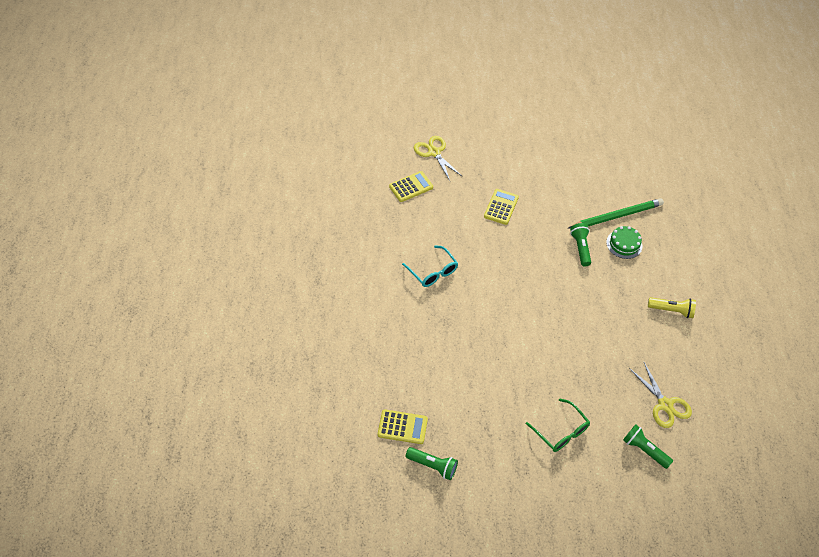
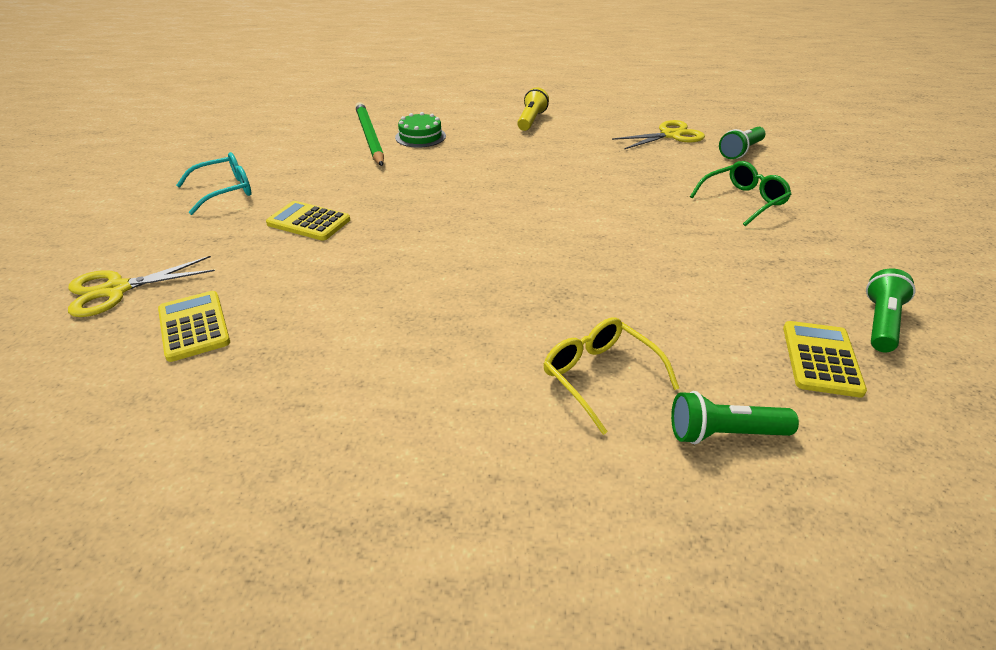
camera: 85 degrees left, 15 degrees down
turquoise glasses [402,245,458,287] -> turquoise glasses moved to [176,152,252,215]
green flashlight [570,223,591,267] -> green flashlight moved to [671,391,799,444]
none -> yellow glasses [544,317,679,435]

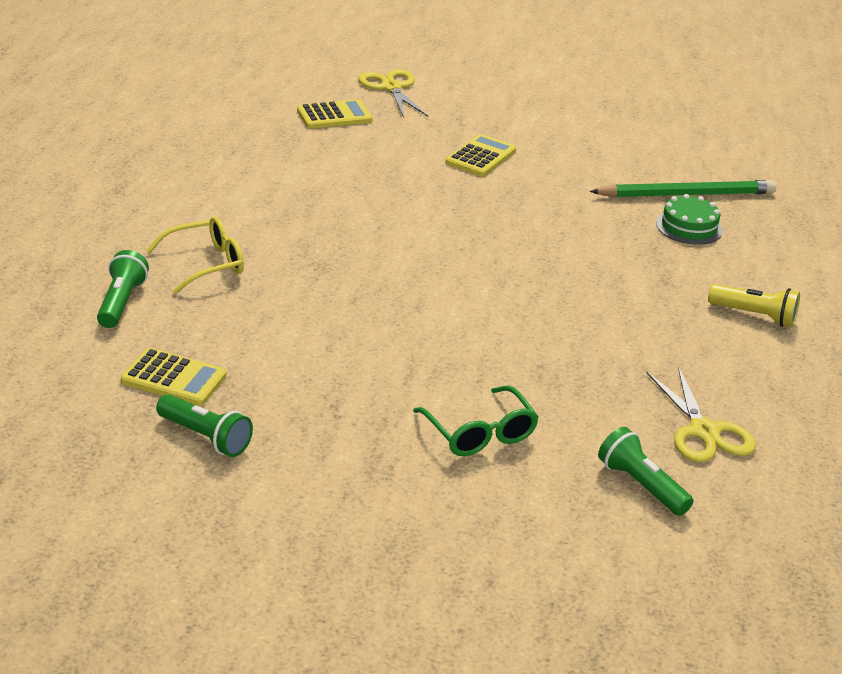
camera: 95 degrees right, 5 degrees down
turquoise glasses [176,152,252,215] -> none

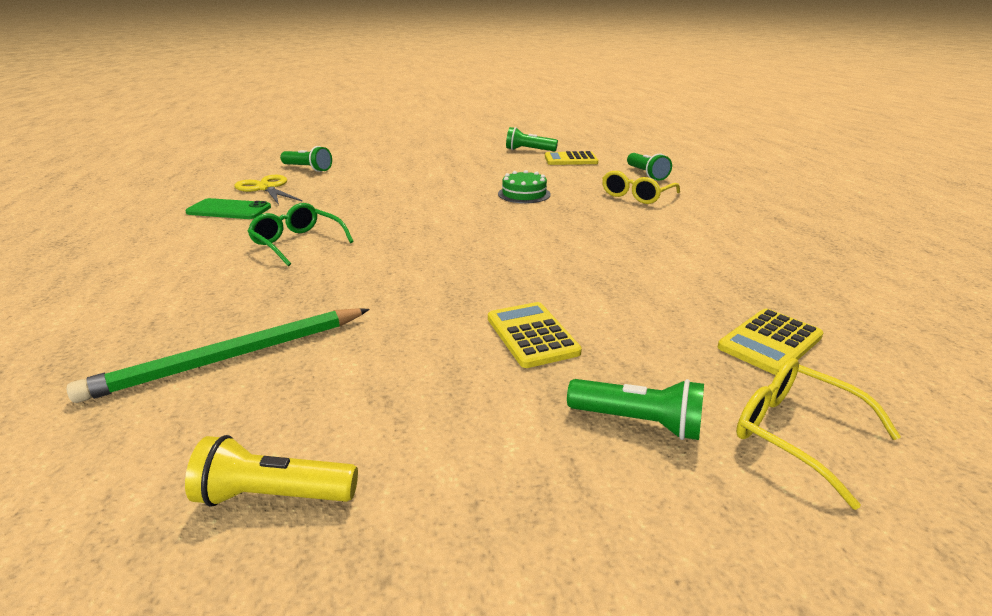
camera: 160 degrees right, 5 degrees down
yellow scissors [358,69,428,118] -> yellow glasses [736,358,901,510]
green glasses [413,385,539,456] -> green glasses moved to [247,203,354,266]
yellow calculator [446,134,516,176] -> yellow calculator turned 150 degrees clockwise [488,302,582,368]
green cake [656,194,723,245] -> green cake moved to [498,170,551,203]
yellow flashlight [708,284,800,327] -> yellow flashlight moved to [185,435,358,507]
none -> green phone [185,198,271,219]
none -> green flashlight [567,379,704,440]

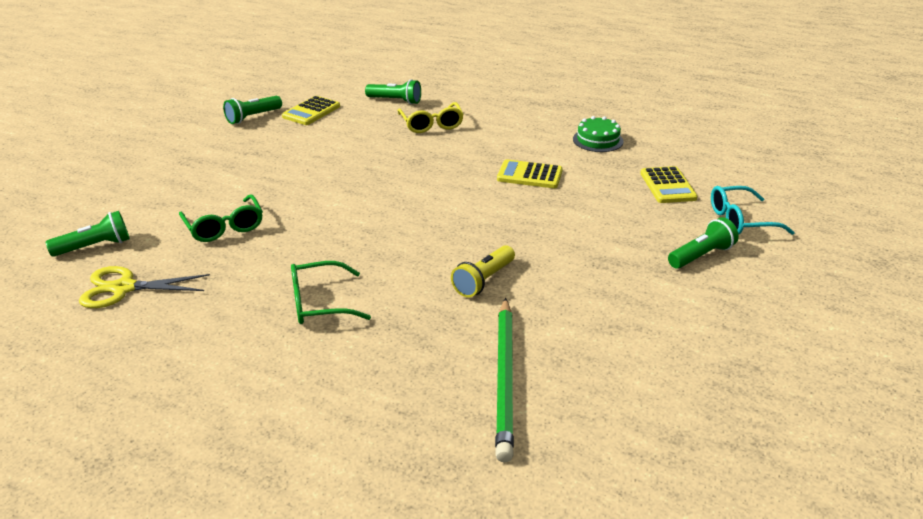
camera: 55 degrees left, 5 degrees up
green phone [185,198,271,219] -> none
yellow flashlight [185,435,358,507] -> yellow flashlight moved to [451,245,515,298]
yellow calculator [488,302,582,368] -> yellow calculator moved to [497,159,563,188]
green cake [498,170,551,203] -> green cake moved to [573,116,623,152]
yellow glasses [736,358,901,510] -> turquoise glasses [711,186,795,235]
none -> green glasses [179,194,263,242]

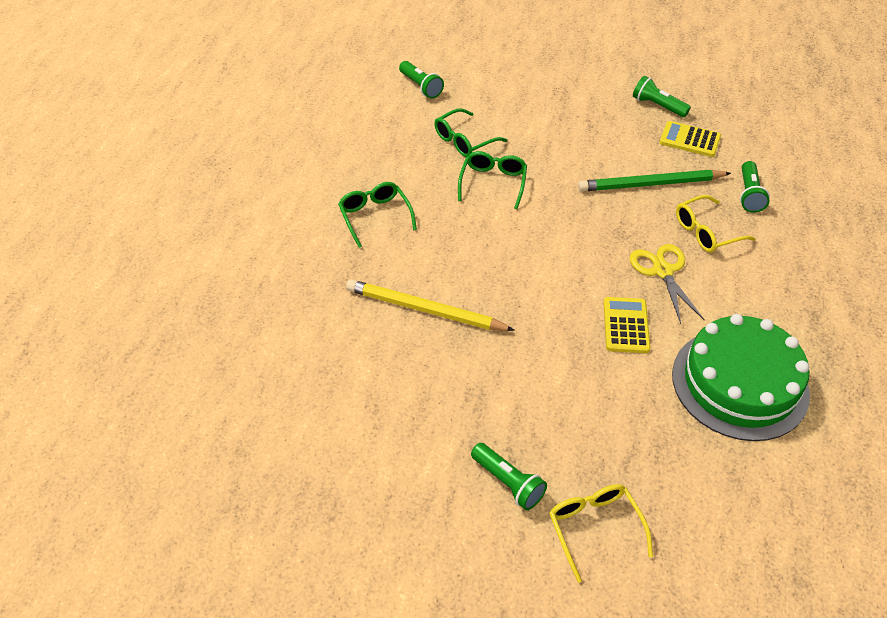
camera: 80 degrees right, 15 degrees up
yellow scissors [79,266,210,308] -> yellow scissors moved to [630,244,705,324]
yellow flashlight [451,245,515,298] -> yellow pencil [346,279,515,331]
green pencil [495,298,514,462] -> green pencil moved to [578,170,731,192]
green cake [573,116,623,152] -> green cake [672,314,810,441], size x2.14
yellow calculator [640,166,697,203] -> none
turquoise glasses [711,186,795,235] -> yellow glasses [549,484,653,583]
none -> green glasses [458,151,527,209]

